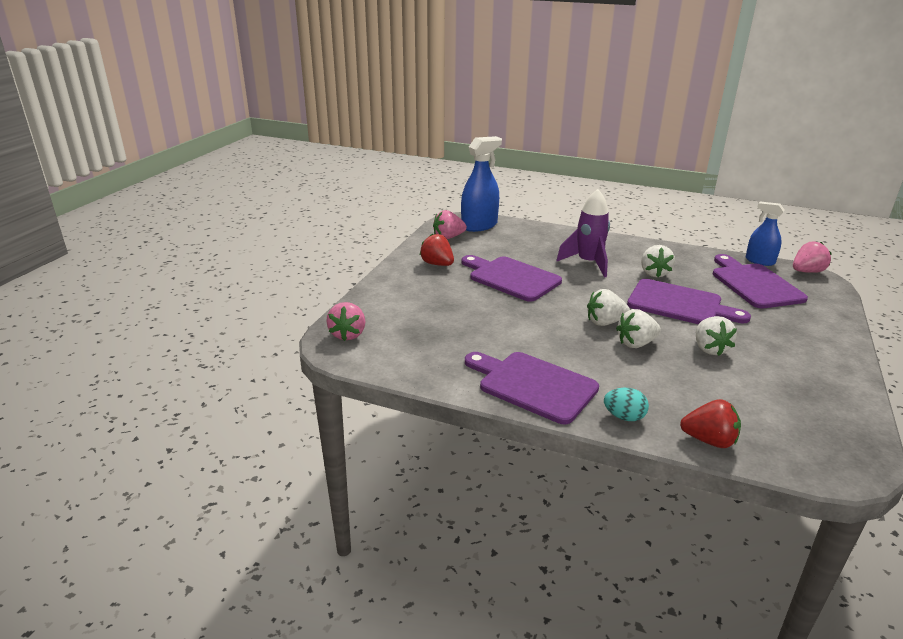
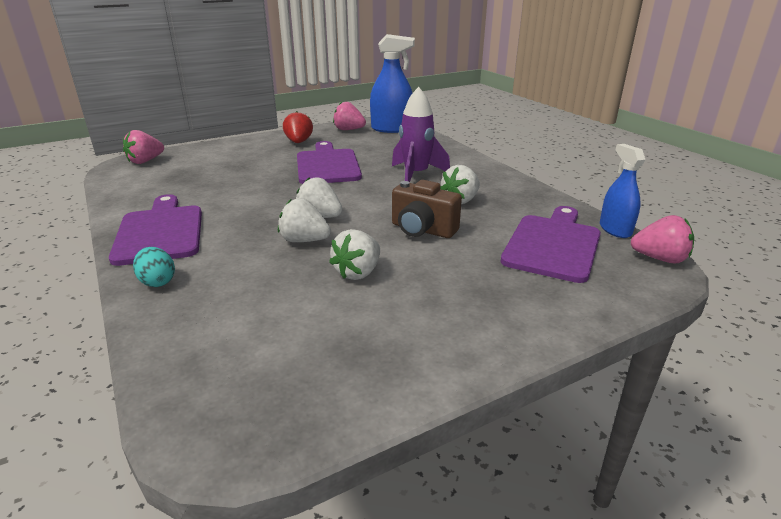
camera: 40 degrees right, 0 degrees up
purple cutting board [627,279,751,324] -> brown camera [392,180,462,238]
red strawberry [680,399,741,448] -> none

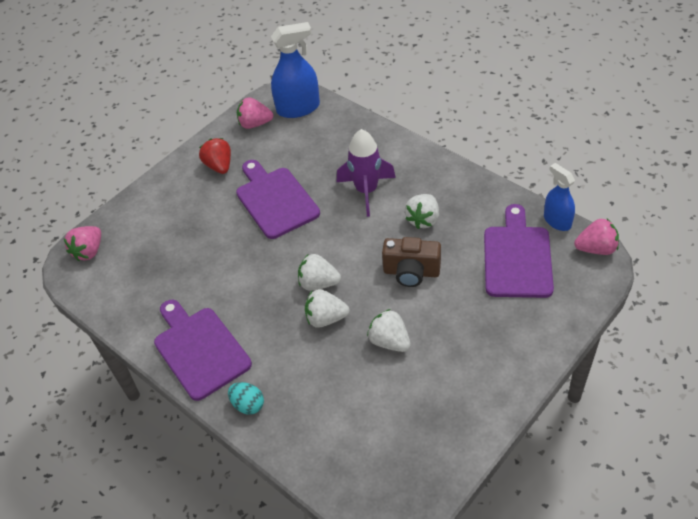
camera: 15 degrees left, 20 degrees up
white strawberry [329,229,380,280] -> white strawberry turned 120 degrees clockwise [367,309,411,352]

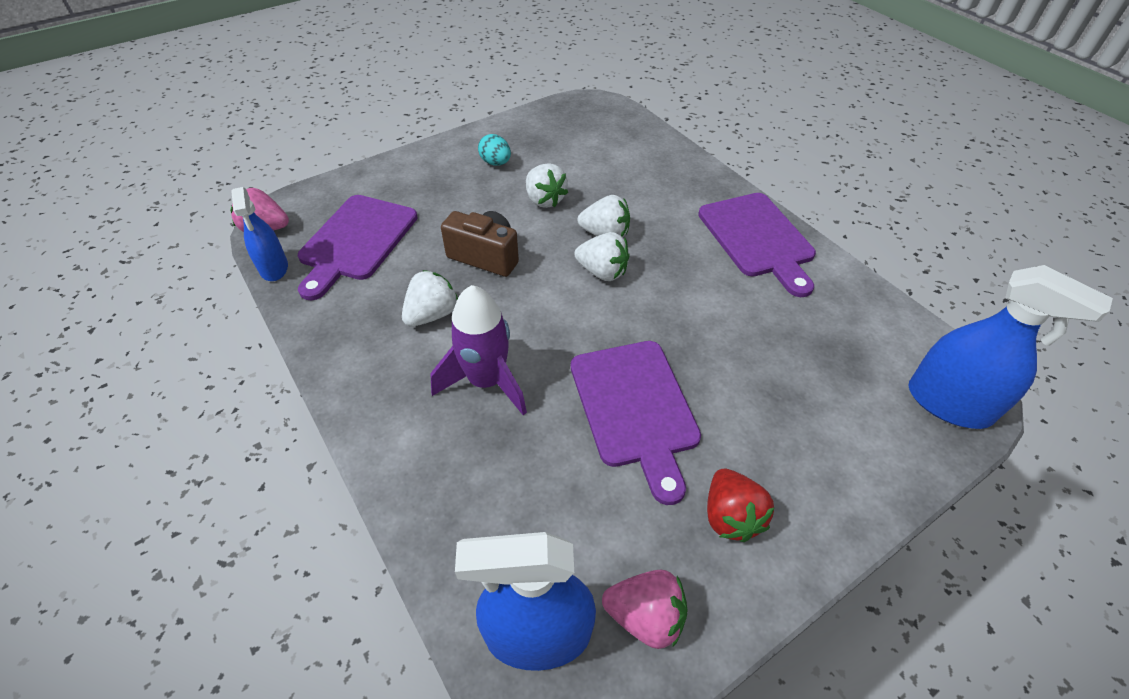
camera: 170 degrees left, 0 degrees up
pink strawberry [64,226,101,261] -> blue spray bottle [908,265,1113,429]
turquoise egg [228,382,264,415] -> turquoise egg moved to [478,134,511,165]

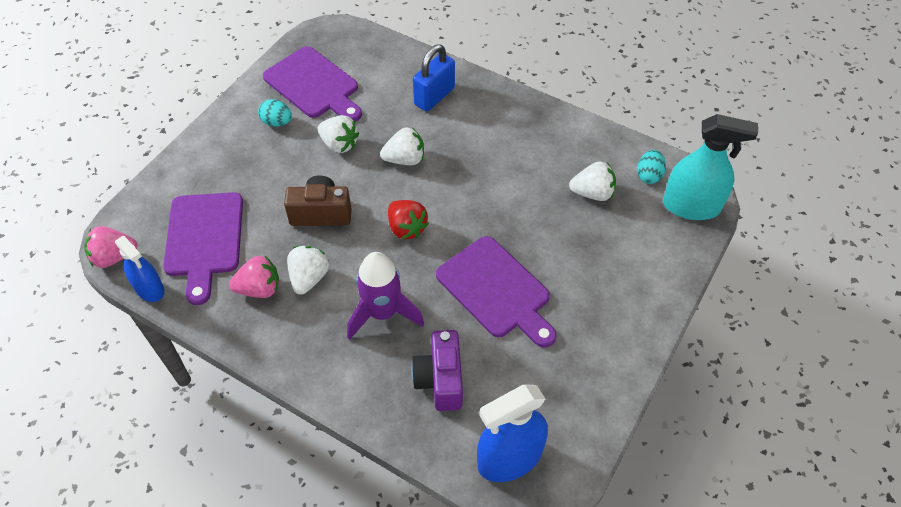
camera: 25 degrees left, 5 degrees up
white strawberry [574,232,630,281] -> white strawberry moved to [569,161,616,201]
pink strawberry [602,569,688,649] -> pink strawberry moved to [229,256,279,298]
purple cutting board [698,193,816,297] -> purple cutting board moved to [263,46,362,122]
red strawberry [707,469,775,542] -> red strawberry moved to [388,200,429,240]
blue spray bottle [908,265,1113,429] -> turquoise spray bottle [663,114,758,220]
none -> purple camera [411,330,463,411]
none -> blue padlock [413,44,455,111]
none -> turquoise egg [637,150,666,184]

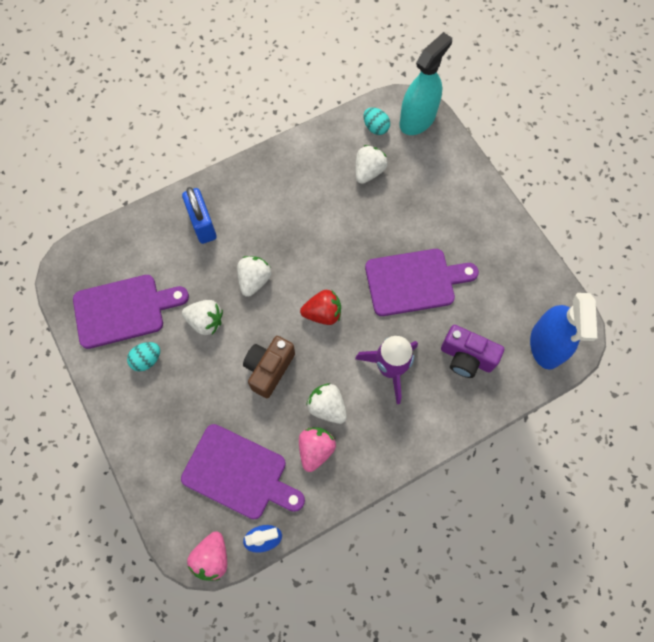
camera: 60 degrees left, 15 degrees up
white strawberry [318,115,359,153] -> white strawberry turned 45 degrees clockwise [182,300,223,335]

